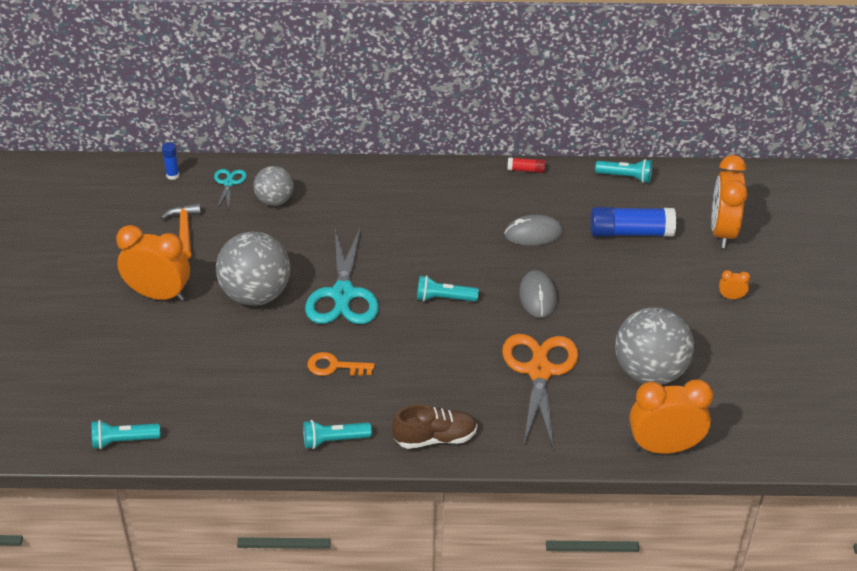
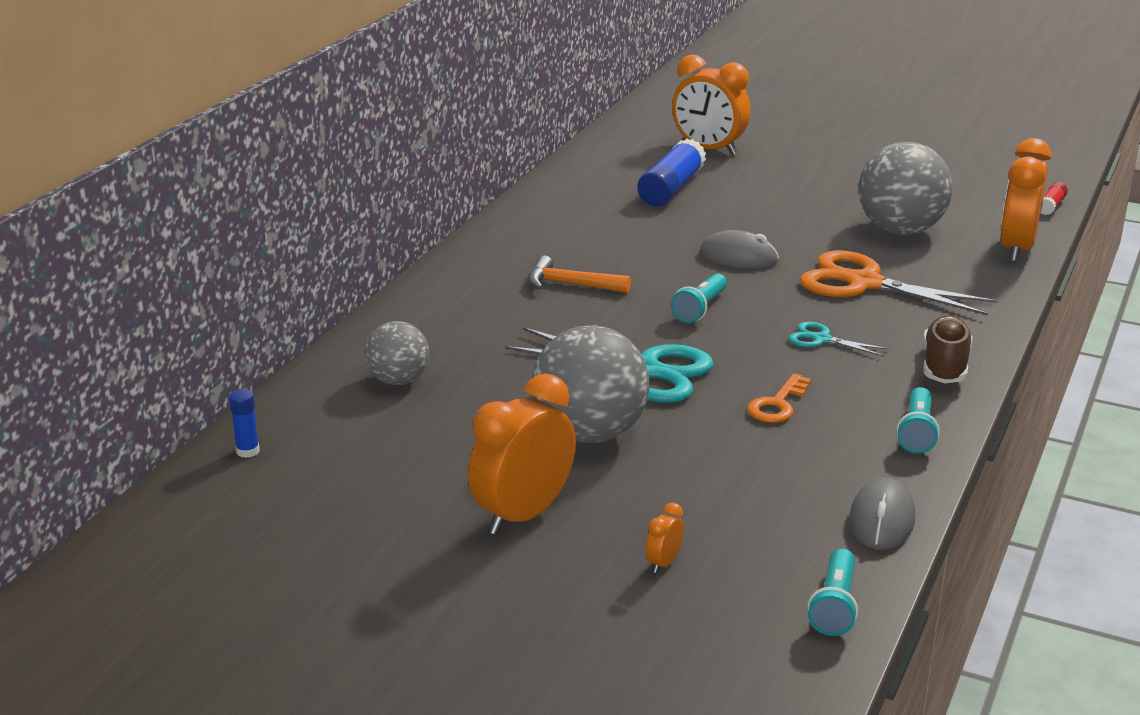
camera: 65 degrees left, 15 degrees down
orange hammer [161,203,201,259] -> orange hammer moved to [528,255,631,293]
turquoise scissors [214,169,247,210] -> turquoise scissors moved to [788,322,890,357]
grey mouse [504,214,563,246] -> grey mouse moved to [849,477,915,550]
red glue stick [507,157,546,173] -> red glue stick moved to [1041,182,1068,215]
turquoise flashlight [595,159,652,183] -> none
orange clock [719,270,750,299] -> orange clock moved to [646,503,684,573]

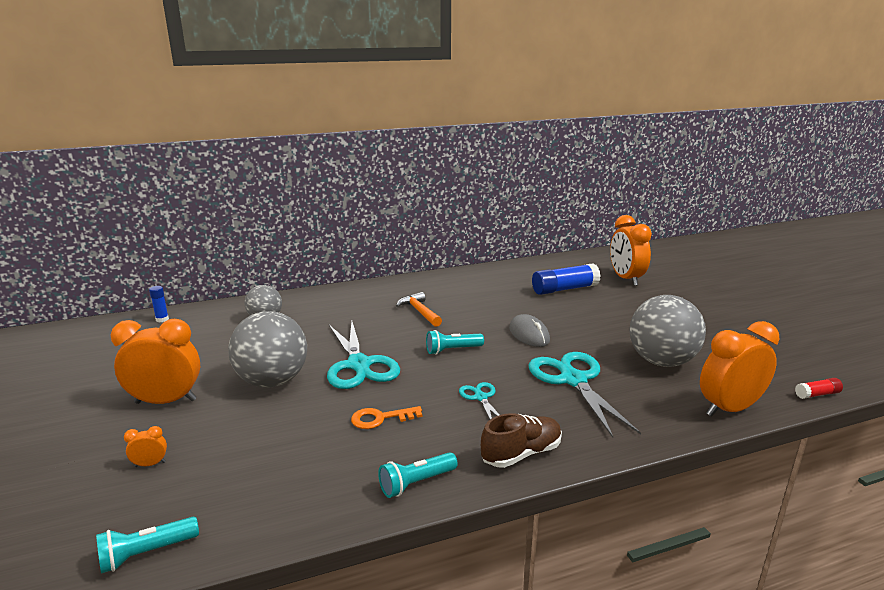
camera: 45 degrees right, 5 degrees down
orange scissors [800,250,998,316] -> turquoise scissors [528,352,641,438]
grey mouse [849,477,915,550] -> none

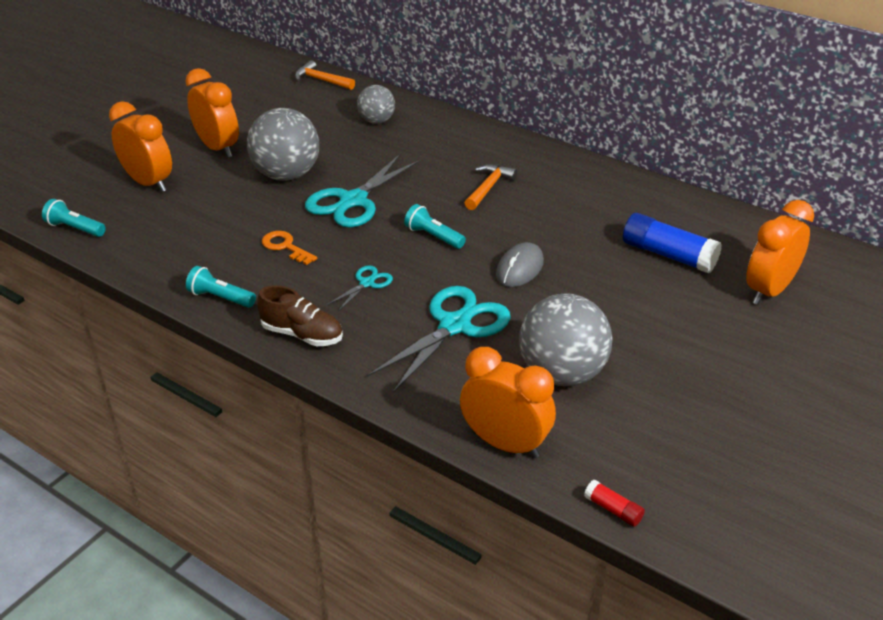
camera: 55 degrees right, 15 degrees up
orange clock [124,426,167,467] -> orange clock [109,101,172,192], size x2.42
blue glue stick [149,286,169,322] -> orange hammer [295,60,355,90]

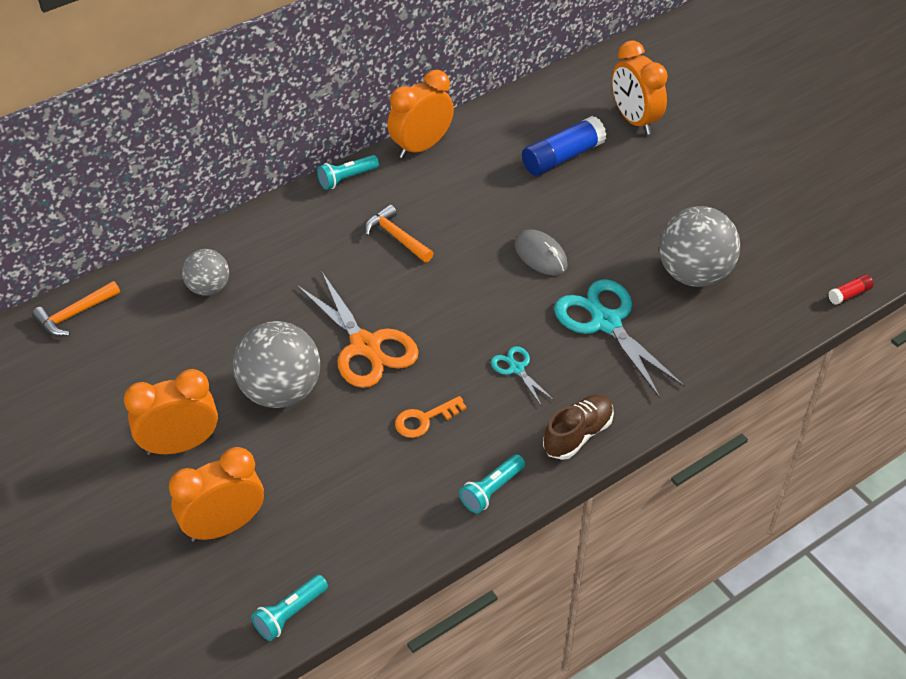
camera: 70 degrees left, 10 degrees up
turquoise scissors [305,154,421,227] -> orange scissors [297,272,419,388]
turquoise flashlight [404,204,466,249] -> turquoise flashlight moved to [317,155,379,190]
orange clock [460,347,556,458] -> orange clock moved to [387,70,454,158]

